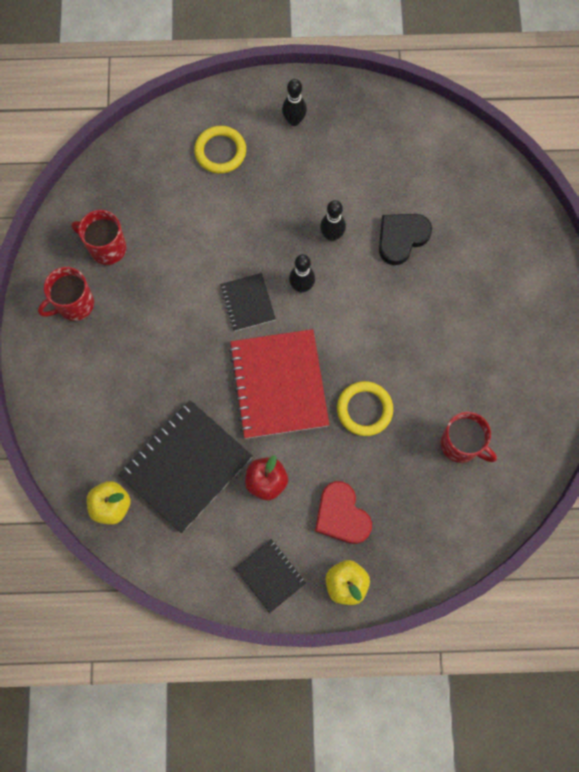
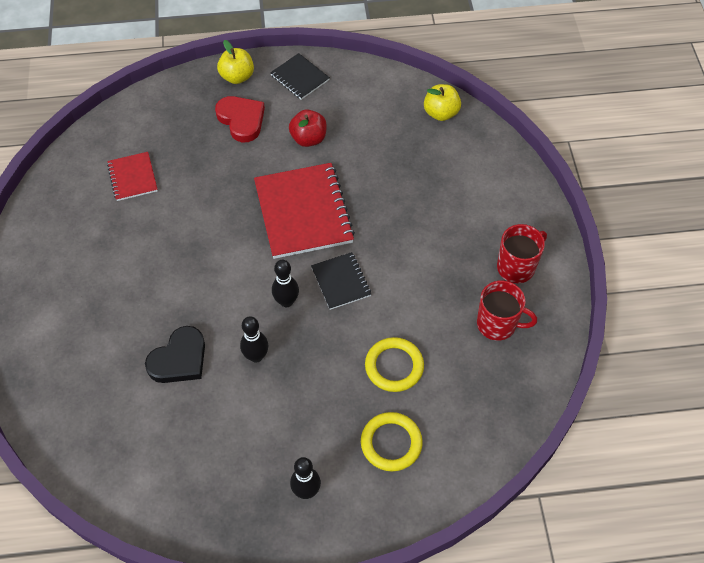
camera: 175 degrees right, 15 degrees down
black notebook [118,400,253,533] -> none
yellow ring [337,381,393,436] -> yellow ring moved to [365,337,424,392]
red mug [441,412,497,463] -> red notebook [107,152,158,201]

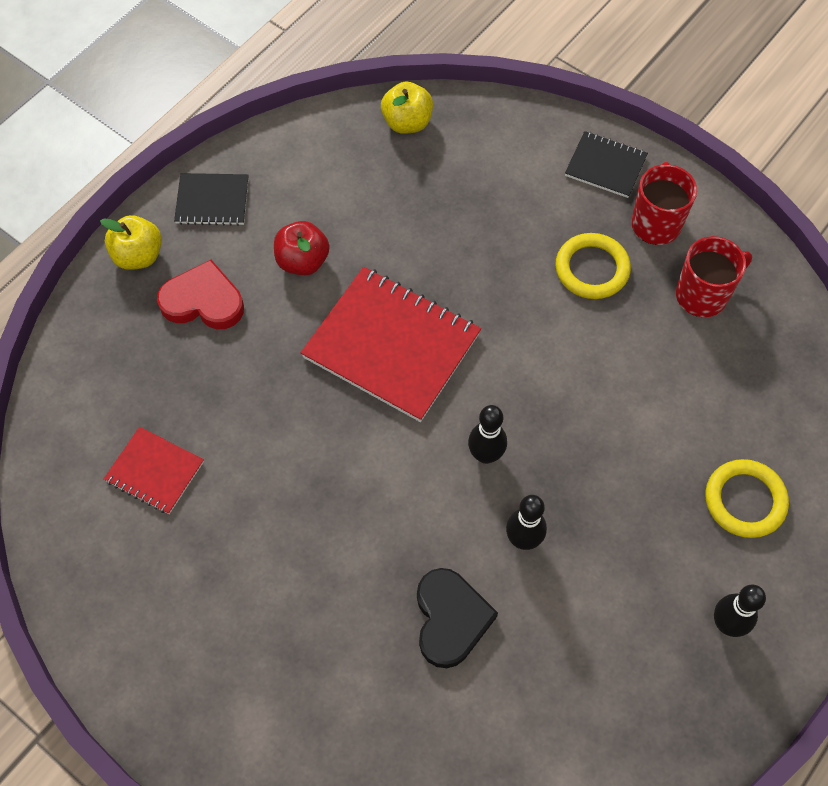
camera: 45 degrees left, 5 degrees up
black notebook [311,252,371,310] -> black notebook moved to [565,131,648,198]
yellow ring [365,337,424,392] -> yellow ring moved to [555,233,631,299]

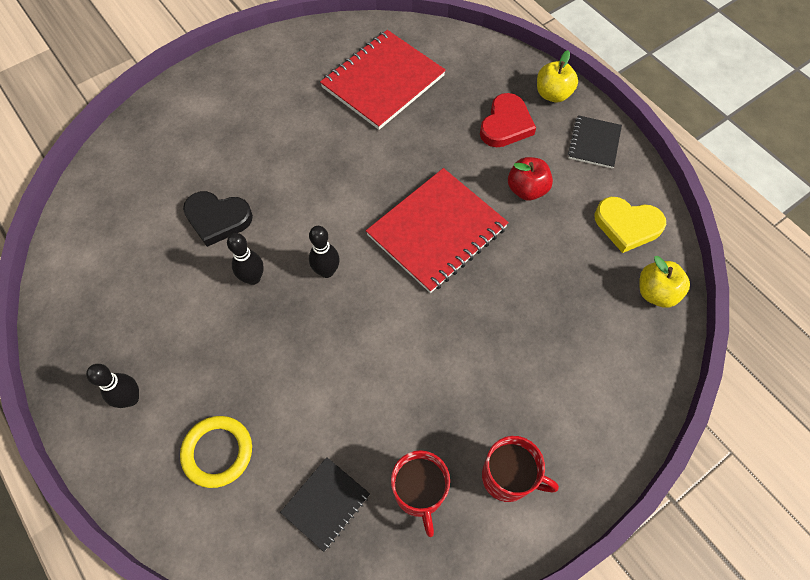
camera: 105 degrees right, 0 degrees up
red notebook [104,427,204,514] -> red notebook [320,30,446,130], size x1.90
yellow ring [555,233,631,299] -> none
black notebook [565,131,648,198] -> black notebook moved to [280,457,370,552]
none -> yellow heart [594,197,666,253]

